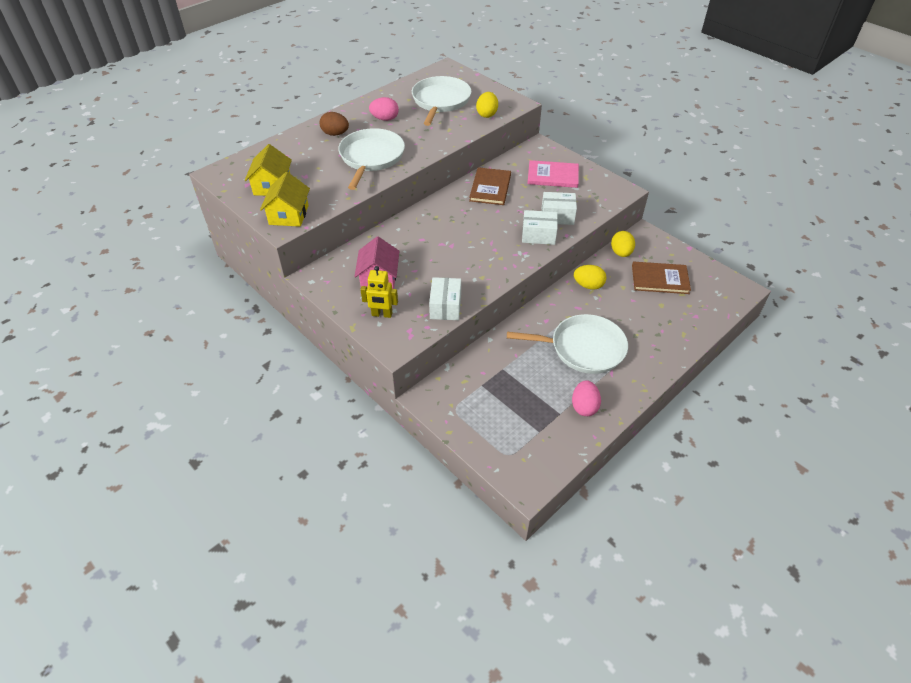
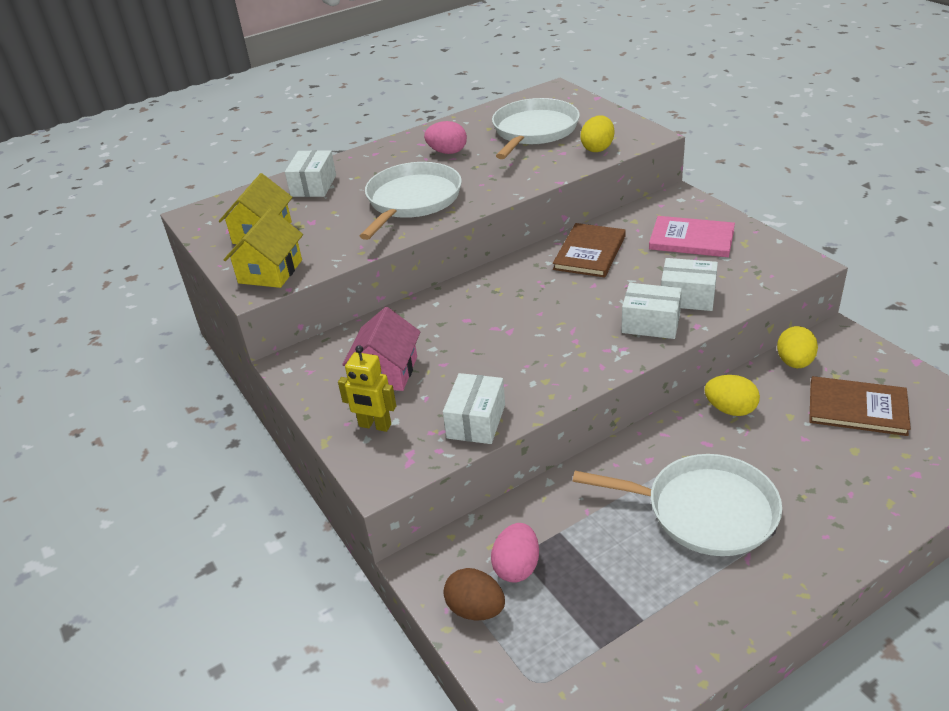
camera: 15 degrees right, 10 degrees down
brown egg [320,112,349,136] -> brown egg moved to [443,568,505,621]
pink egg [572,380,601,416] -> pink egg moved to [491,523,539,583]
none -> white box [285,150,336,197]

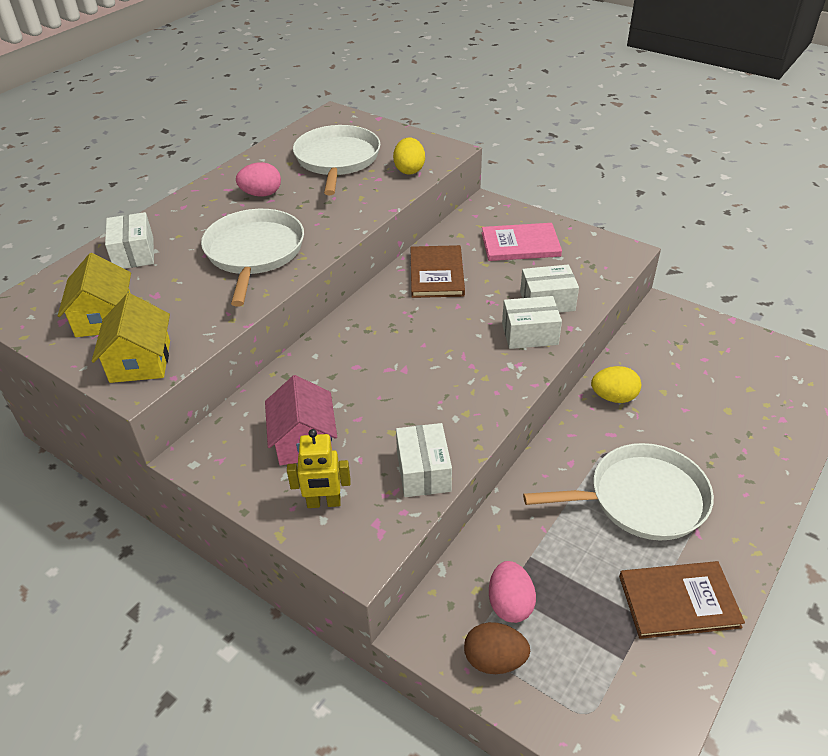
camera: 25 degrees left, 5 degrees up
yellow egg [777,326,818,368] -> none
brown book [809,376,911,436] -> brown book moved to [619,561,745,639]

